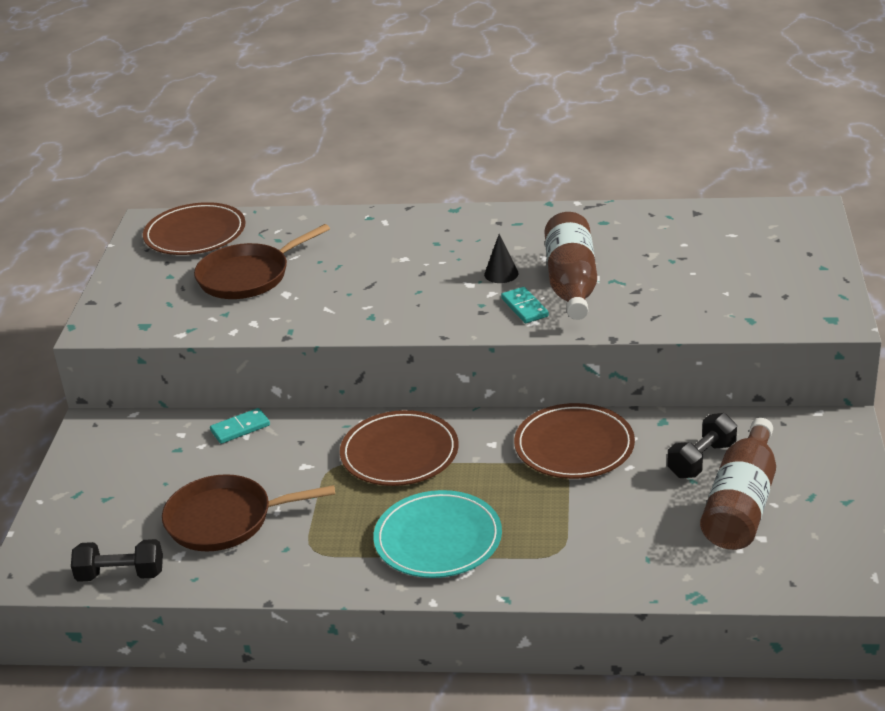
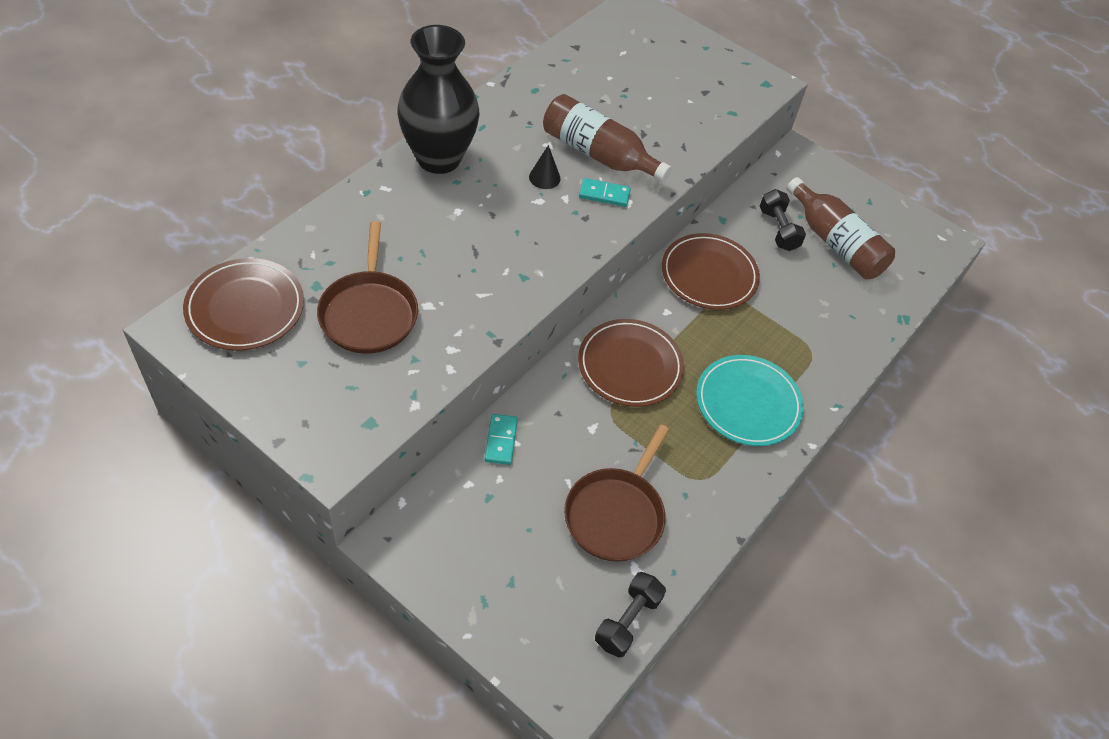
camera: 65 degrees left, 20 degrees up
none -> black vase [397,25,480,174]

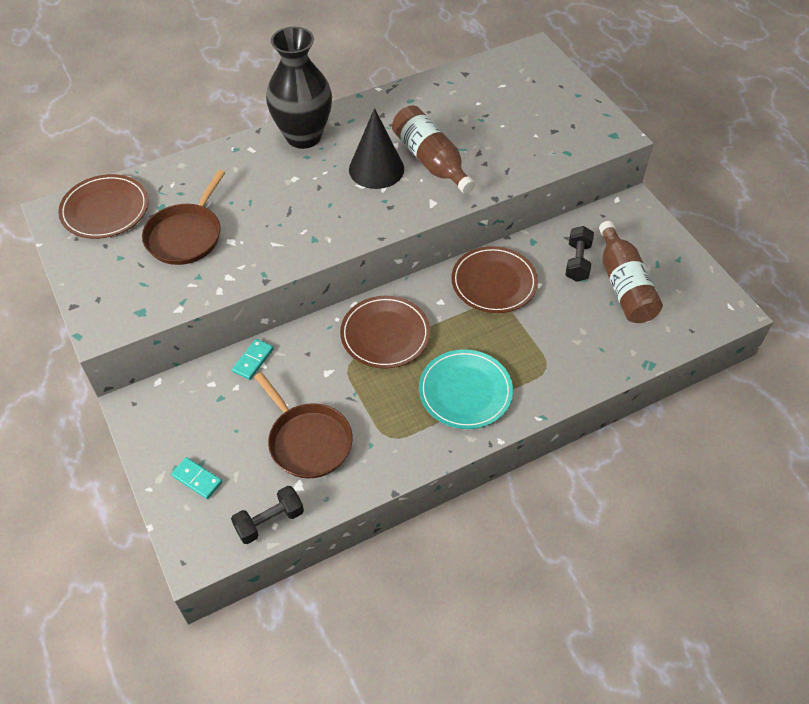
camera: 30 degrees right, 0 degrees up
black cone [529,145,561,189] -> black cone [349,108,404,189], size x2.11
brown pan [564,424,669,562] -> brown pan turned 90 degrees counterclockwise [255,372,353,479]
turquoise domino [579,178,631,207] -> turquoise domino moved to [171,457,222,499]

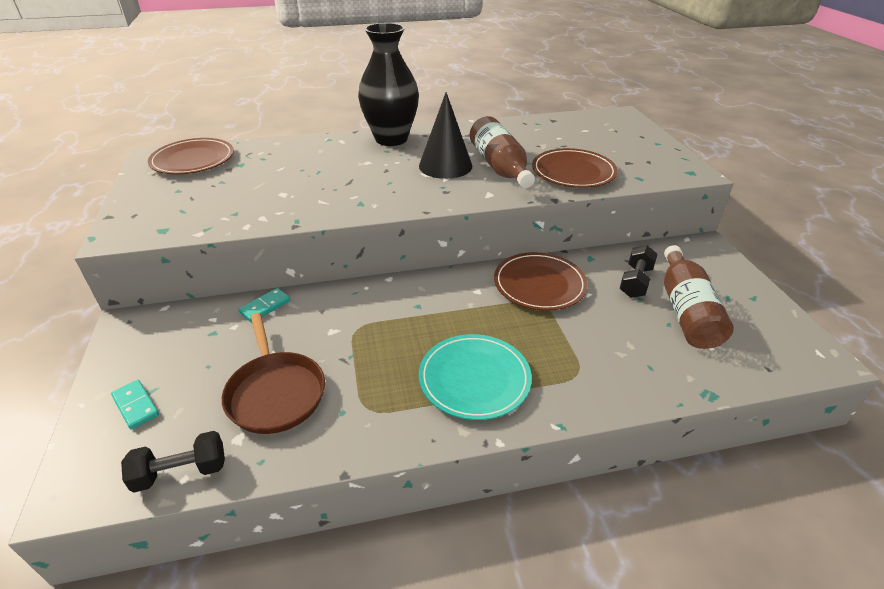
camera: 15 degrees right, 15 degrees down
brown pan [142,170,225,265] -> none
brown plate [340,296,430,369] -> brown plate moved to [532,148,618,188]

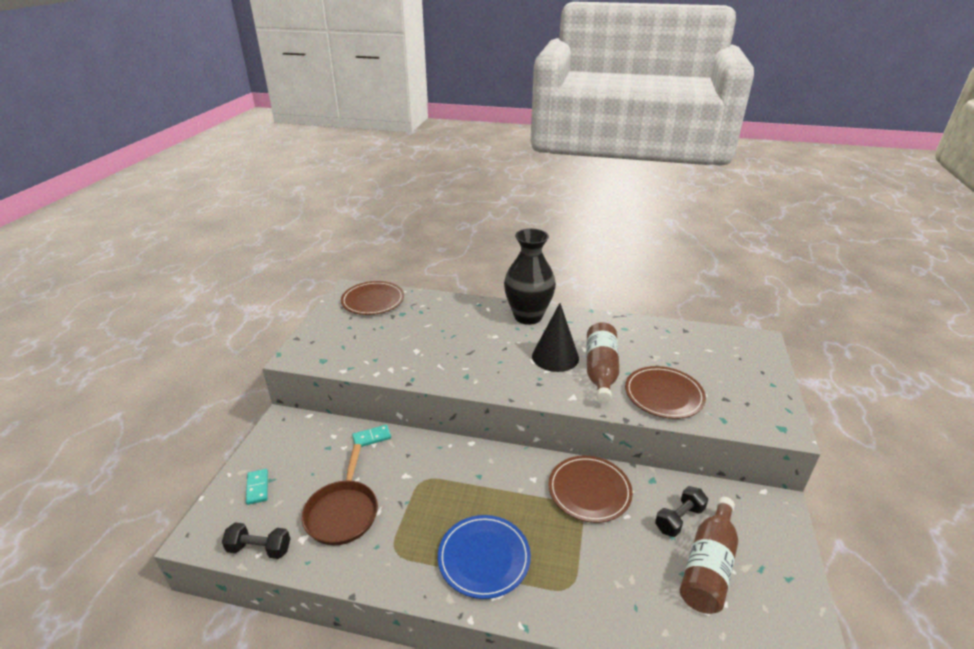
camera: 25 degrees right, 5 degrees down
turquoise plate [419,334,532,420] -> blue plate [438,515,531,599]

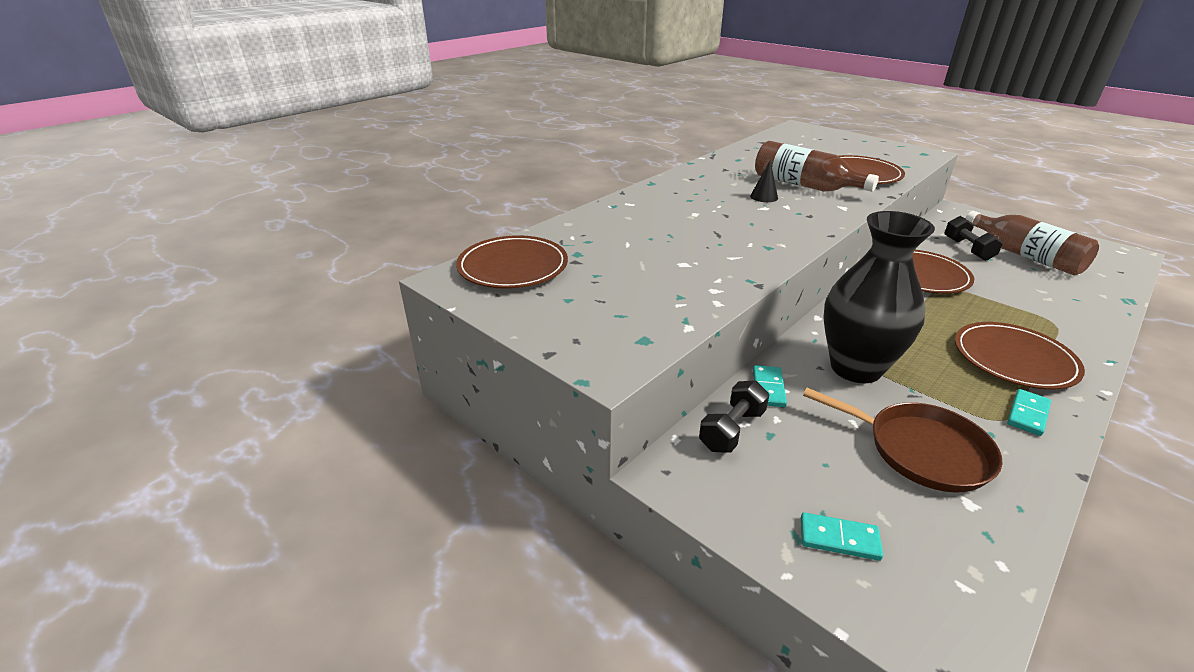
camera: 60 degrees left, 0 degrees up
black dumbbell [222,522,290,559] -> black dumbbell moved to [699,380,769,453]
blue plate [438,515,531,599] -> brown plate [955,322,1085,390]
black vase [504,229,556,325] -> black vase moved to [823,211,935,383]
black cone [532,303,579,372] -> black cone [750,161,778,202], size x0.47
none -> turquoise domino [1007,389,1051,436]

